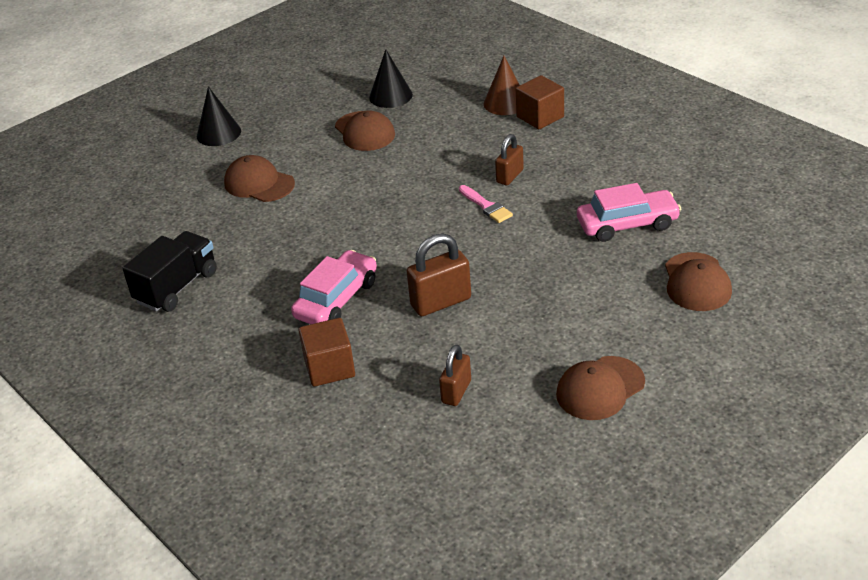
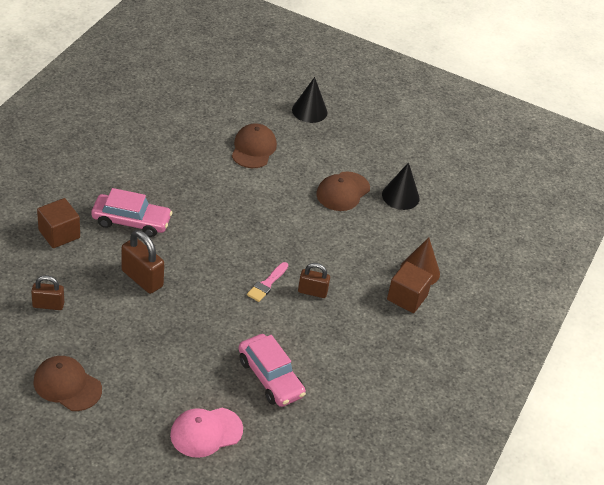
camera: 60 degrees right, 5 degrees up
black truck [122,231,217,312] -> none
brown cap [665,252,732,311] -> pink cap [170,408,243,458]

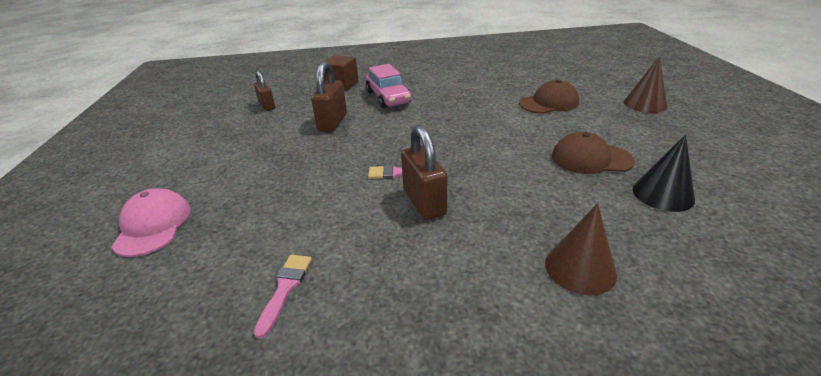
camera: 65 degrees right, 10 degrees down
brown cap [33,356,102,411] -> none
pink cap [170,408,243,458] -> pink cap turned 45 degrees clockwise [111,188,191,257]
pink car [238,334,306,407] -> none
black cone [292,77,327,123] -> brown cone [623,56,667,113]
brown padlock [298,263,330,298] -> brown padlock [401,125,447,220], size x1.55
brown cube [387,261,433,313] -> none
none -> pink brush [253,255,312,339]

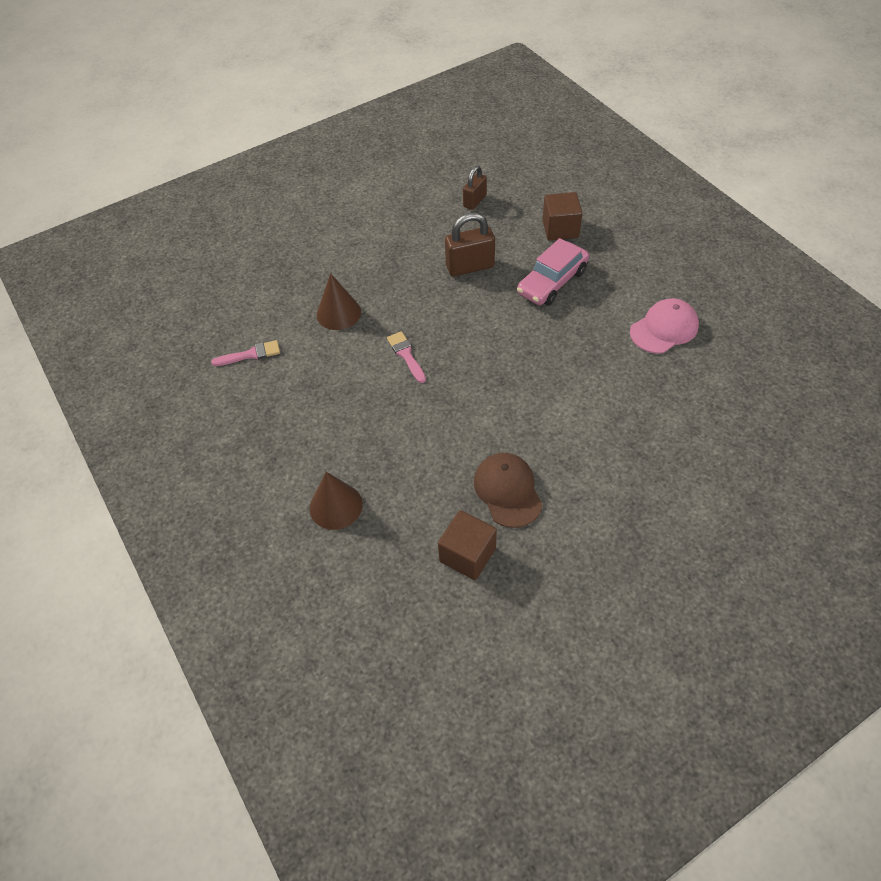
camera: 65 degrees right, 20 degrees up
pink cap [111,188,191,257] -> pink cap moved to [630,298,699,354]
brown padlock [401,125,447,220] -> none
brown cap [519,80,579,114] -> none
brown cone [623,56,667,113] -> brown cone moved to [316,273,361,330]
black cone [632,135,695,212] -> brown cube [438,510,497,580]

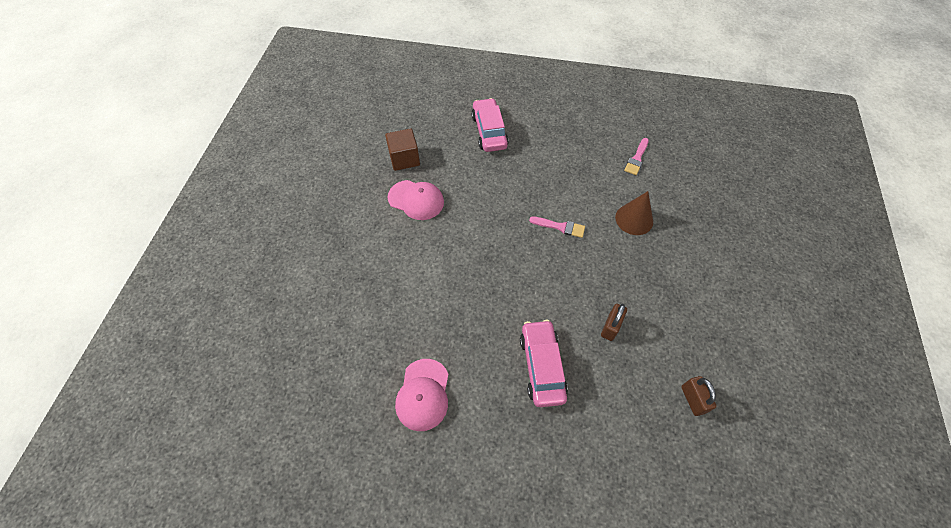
camera: 130 degrees right, 5 degrees up
brown cone [310,472,363,530] -> pink car [471,98,509,152]
brown padlock [445,213,495,276] -> brown padlock [601,304,627,341], size x0.65
brown cap [474,453,543,528] -> pink cap [387,180,444,220]
brown cube [542,192,582,241] -> none

